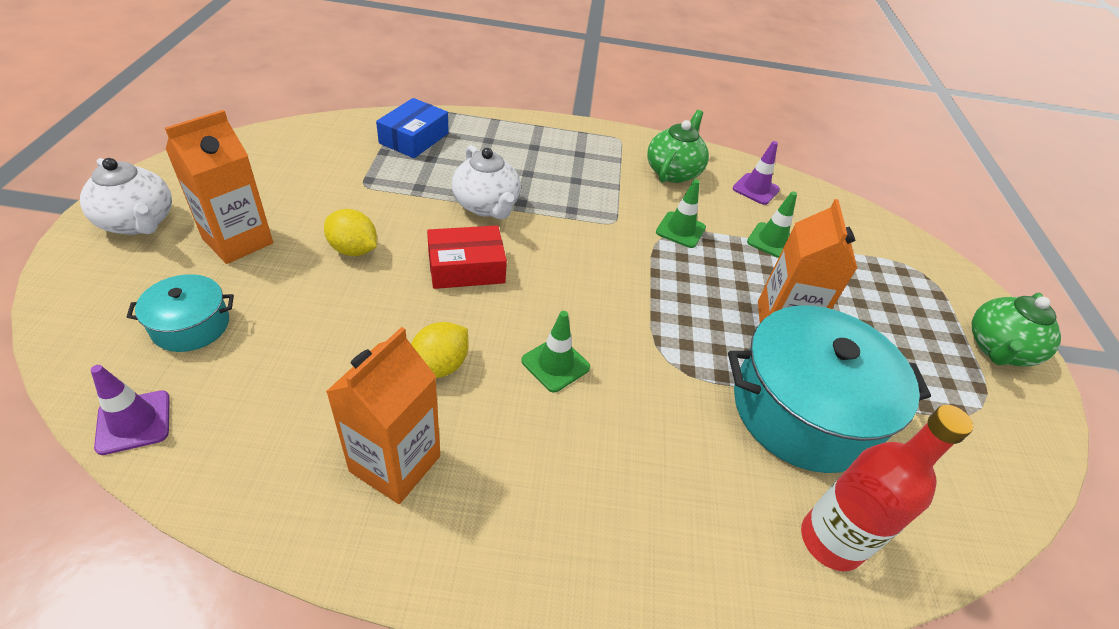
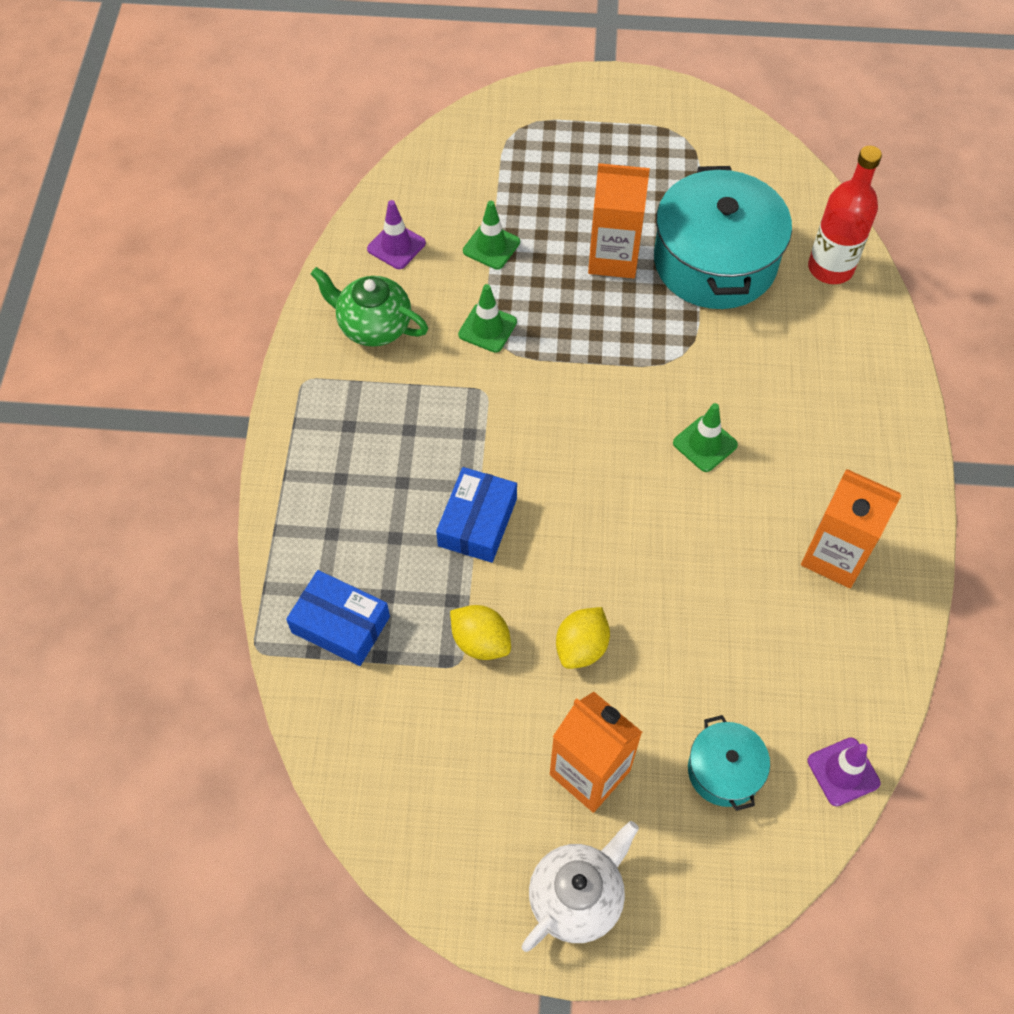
camera: 85 degrees left, 15 degrees up
yellow lemon [411,322,468,378] -> yellow lemon moved to [450,605,511,660]
red box [427,226,507,289] -> none
white teapot [452,145,521,219] -> blue box [436,467,517,563]
green teapot [972,293,1061,367] -> none

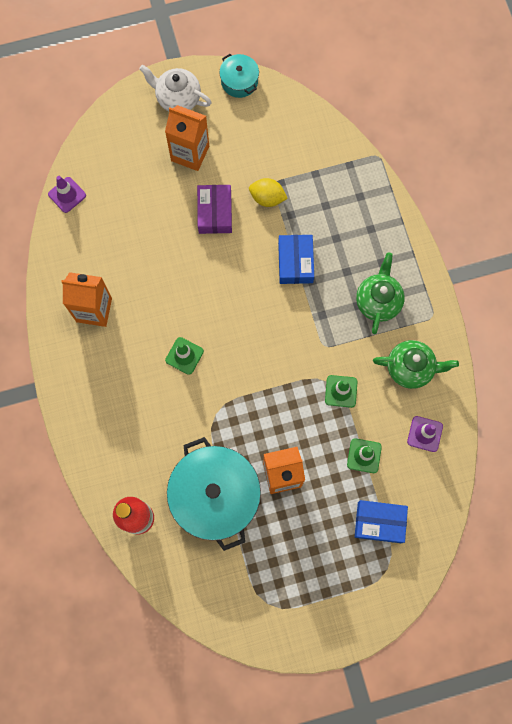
camera: 160 degrees right, 15 degrees up
blue box [286,570,390,666] -> blue box moved to [355,500,408,543]
white teapot [521,821,639,952] -> white teapot turned 90 degrees clockwise [139,65,211,111]
yellow lemon [556,607,610,669] -> purple box [197,185,232,234]
turquoise pot [688,715,770,811] -> turquoise pot moved to [219,54,259,98]
none -> green teapot [356,253,405,334]

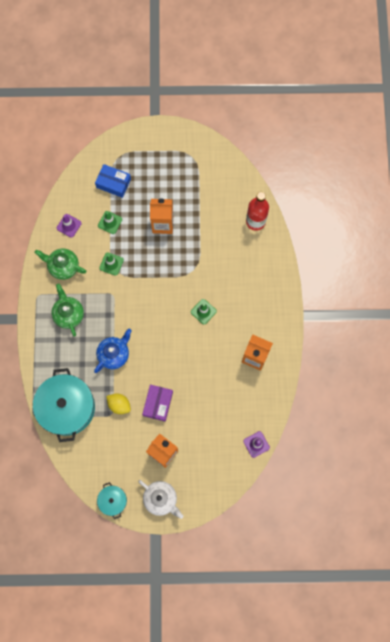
camera: 165 degrees left, 0 degrees up
turquoise pot [167,437,261,551] -> turquoise pot moved to [33,368,95,442]
blue box [278,235,314,284] -> blue teapot [94,329,132,373]
green teapot [356,253,405,334] -> green teapot turned 135 degrees clockwise [51,284,84,337]

